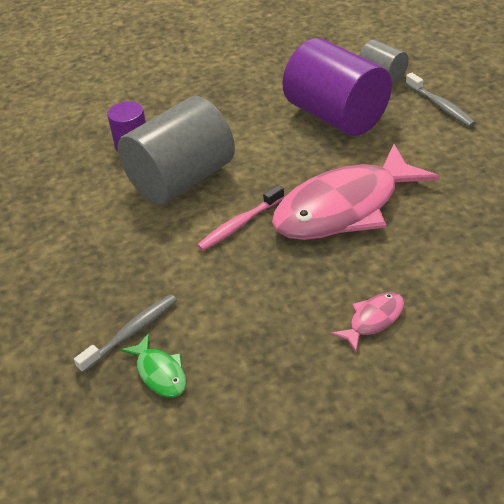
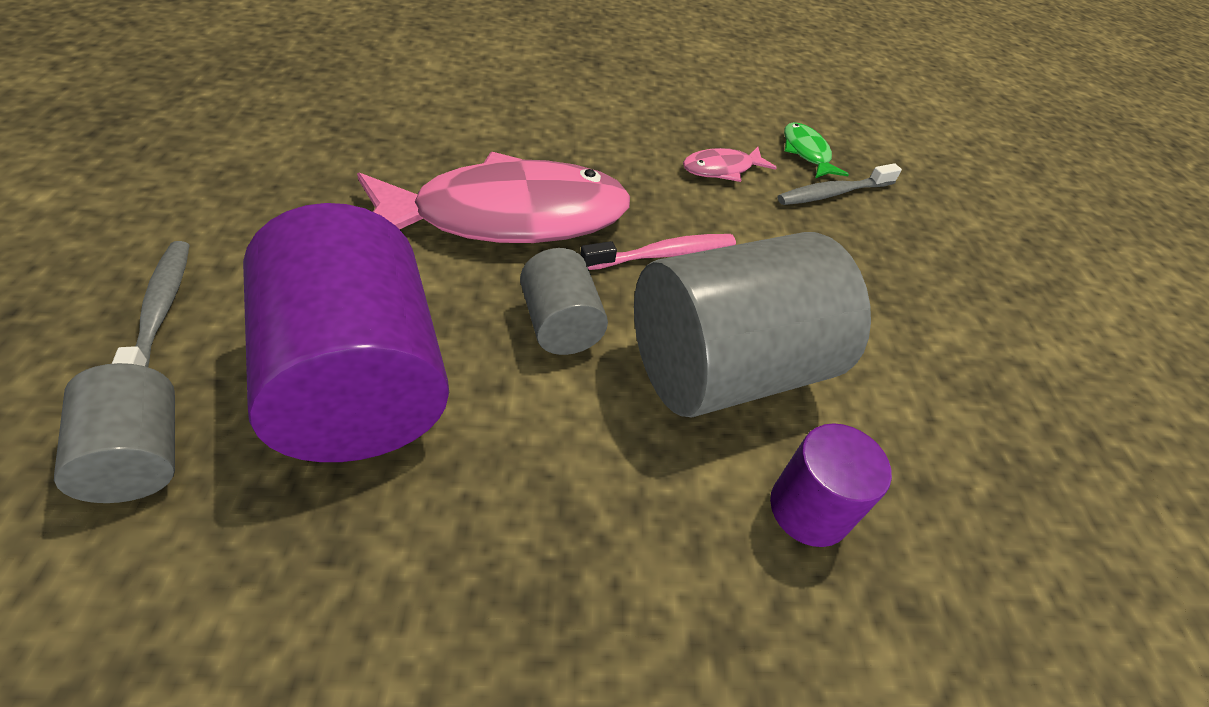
camera: 170 degrees left, 5 degrees up
pink fish [331,292,404,352] -> pink fish moved to [683,147,777,182]
none -> grey cylinder [520,248,608,355]

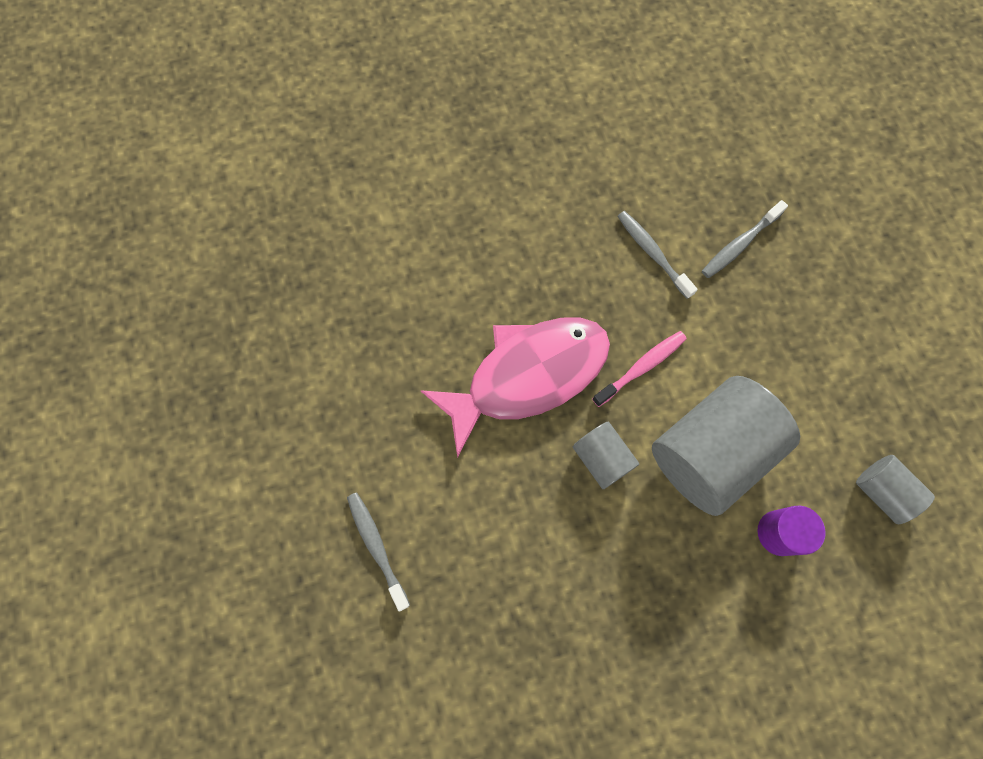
camera: 10 degrees left, 25 degrees up
grey cylinder [54,363,175,503] -> grey cylinder moved to [856,455,935,524]
purple cylinder [243,203,449,462] -> none
pink fish [683,147,777,182] -> grey toothbrush [617,211,698,299]
green fish [784,122,849,178] -> none

